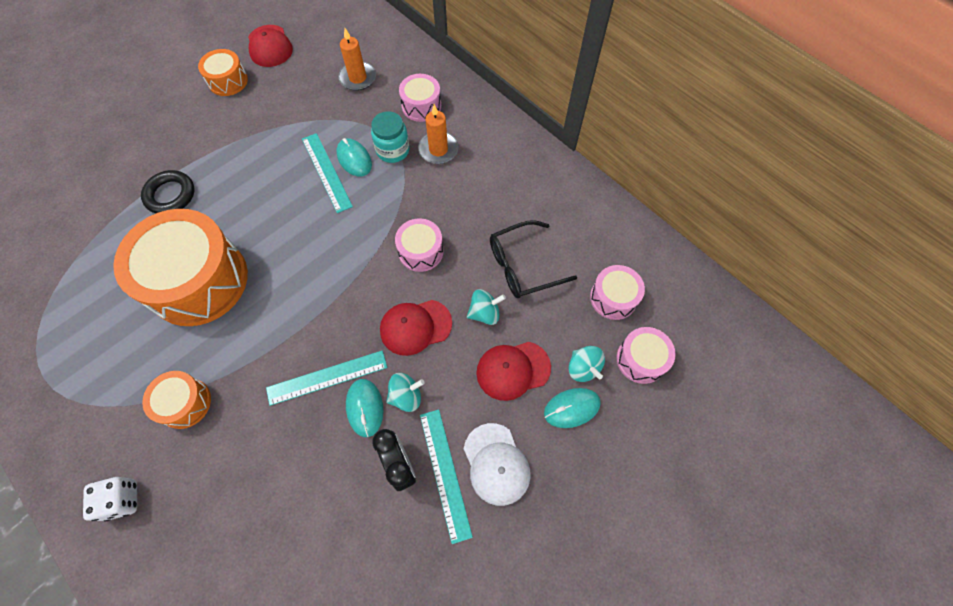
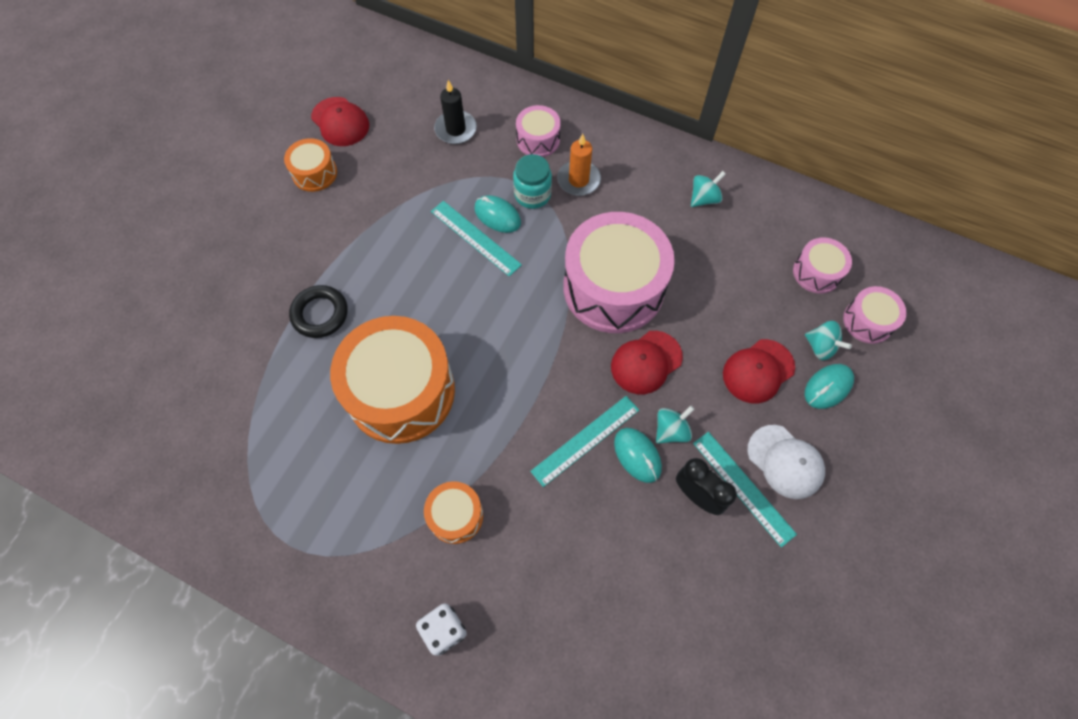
camera: 20 degrees left, 0 degrees up
orange candle [338,28,376,91] -> black candle [434,80,477,144]
pink drum [395,218,444,272] -> pink drum [563,212,675,333], size x2.11
turquoise spinning top [467,289,506,325] -> turquoise spinning top moved to [691,171,726,207]
black glasses [490,220,577,298] -> none

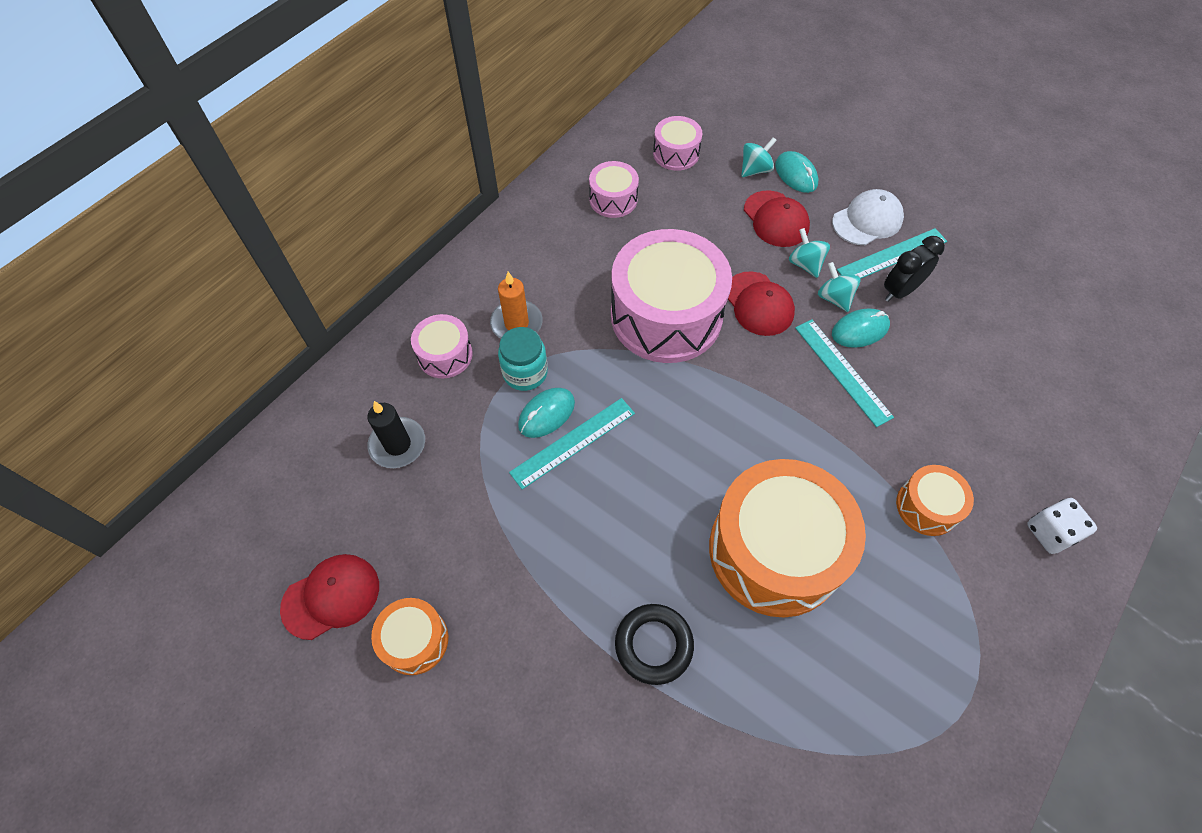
camera: 80 degrees left, 5 degrees down
turquoise spinning top [691,171,726,207] -> turquoise spinning top moved to [789,228,830,278]
pink drum [843,286,907,344] -> pink drum moved to [589,161,639,218]

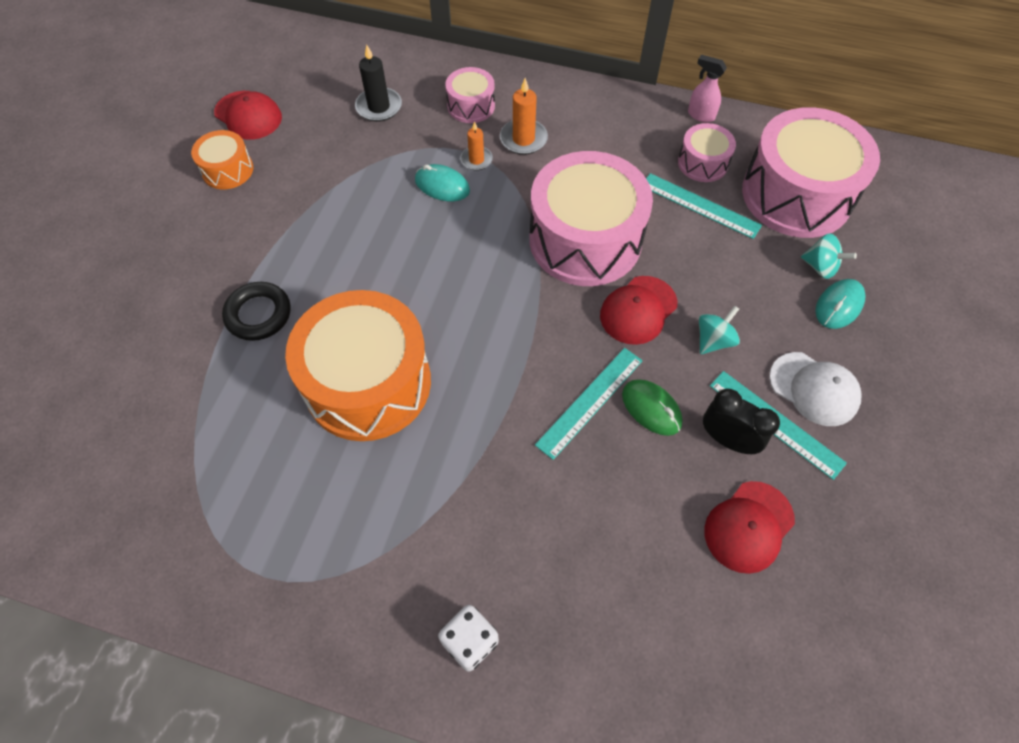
camera: 70 degrees right, 0 degrees up
turquoise jar [498,327,548,391] -> orange candle [460,121,493,171]
turquoise ruler [509,398,635,489] -> turquoise ruler moved to [646,173,762,239]
pink drum [653,116,702,171] -> pink drum [742,107,880,238], size x2.11
red cap [744,190,810,247] -> red cap moved to [704,481,795,574]
turquoise spinning top [818,262,861,312] -> none
turquoise mouse [832,308,890,348] -> green mouse [622,379,683,436]
orange drum [896,465,974,536] -> none
none -> pink spray bottle [688,55,727,123]

